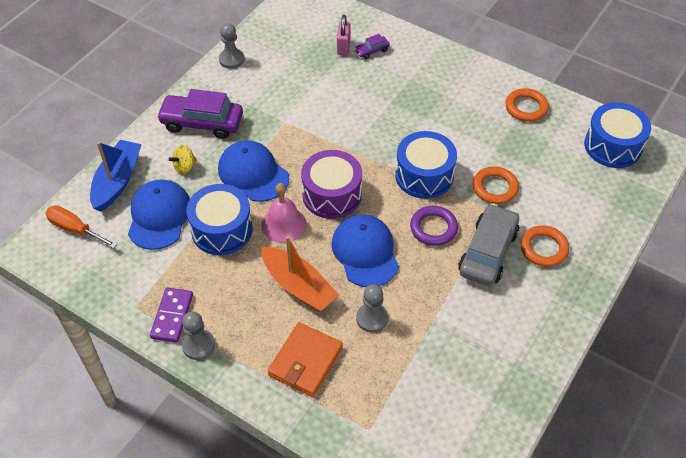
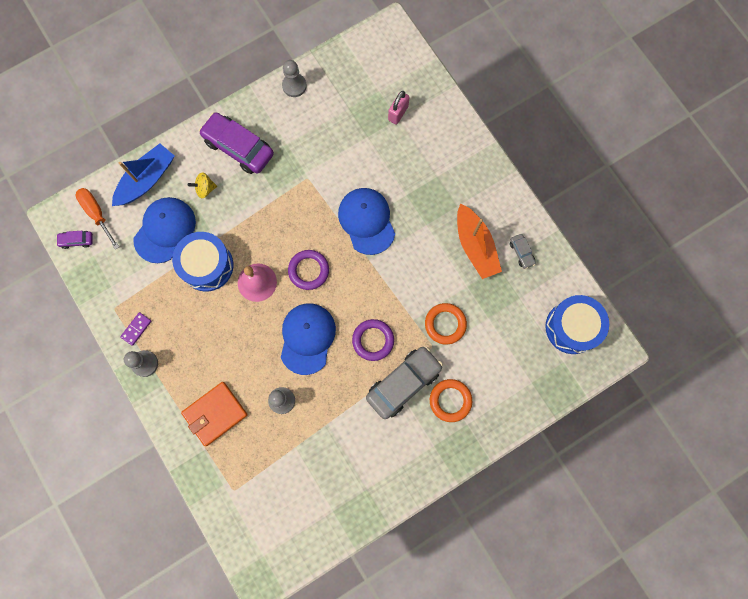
camera: 25 degrees right, 25 degrees up
purple domino [150,287,193,343] -> purple domino [120,312,151,346], size x0.66
blue cap [218,140,289,202] -> blue cap moved to [338,188,395,255]
orange boat [261,236,339,311] -> orange boat moved to [457,203,502,279]
purple drum [301,150,362,219] -> purple ring [288,250,329,290]
purple car [355,34,390,59] -> purple car moved to [56,231,93,249]
blue drum [395,131,457,199] -> none
orange ring [506,88,549,122] -> grey car [510,234,536,269]

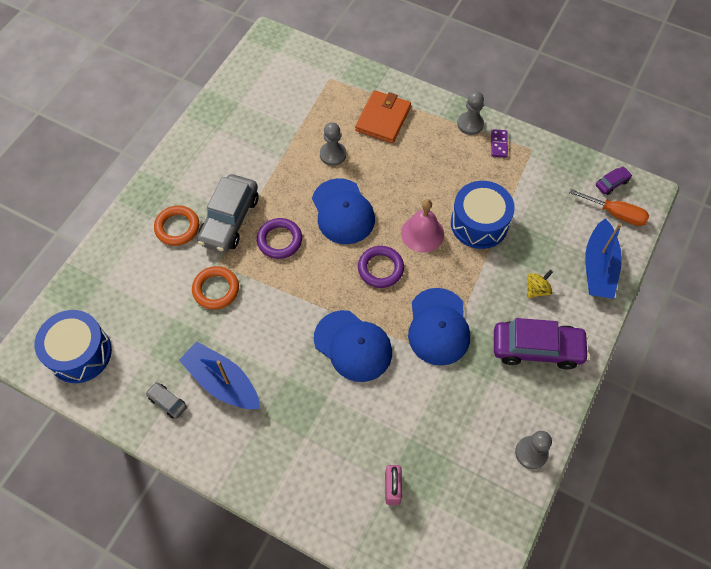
camera: 150 degrees right, 15 degrees down
blue cap [133,197,196,263] -> blue cap moved to [408,288,470,366]
orange boat [457,203,502,279] -> blue boat [179,341,260,409]

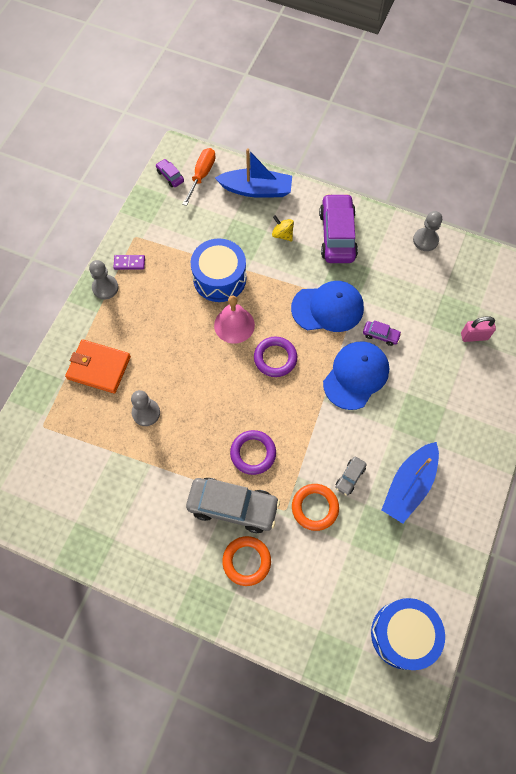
camera: 95 degrees left, 5 degrees up
grey car [146,382,187,419] -> grey car moved to [335,457,367,496]
blue cap [312,178,375,244] -> none
none -> purple car [363,320,402,346]

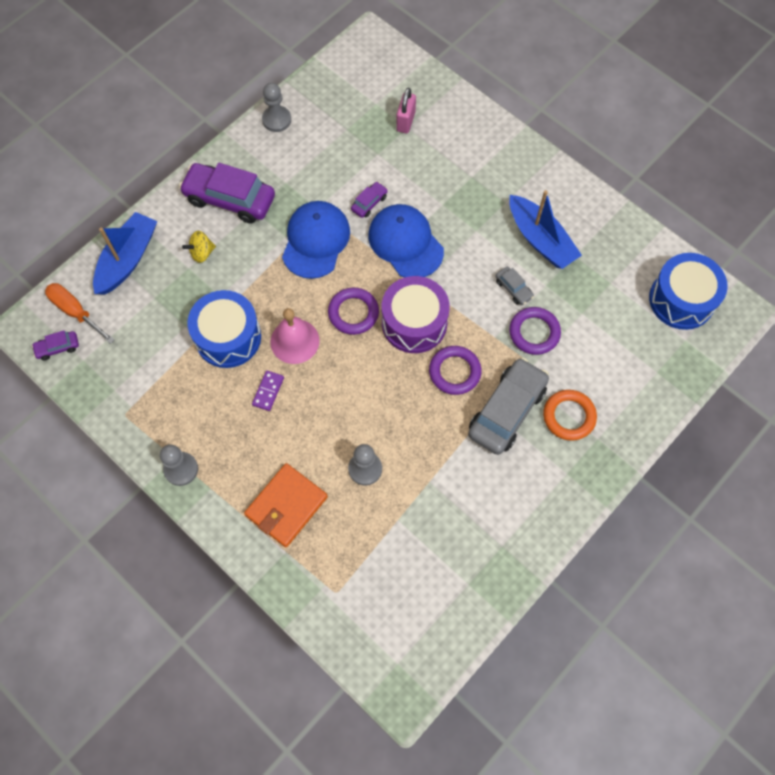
camera: 70 degrees left, 0 degrees up
purple domino [113,255,145,270] -> purple domino moved to [252,370,284,411]
orange ring [292,484,339,531] -> purple ring [509,307,561,355]
none -> purple drum [382,276,450,353]

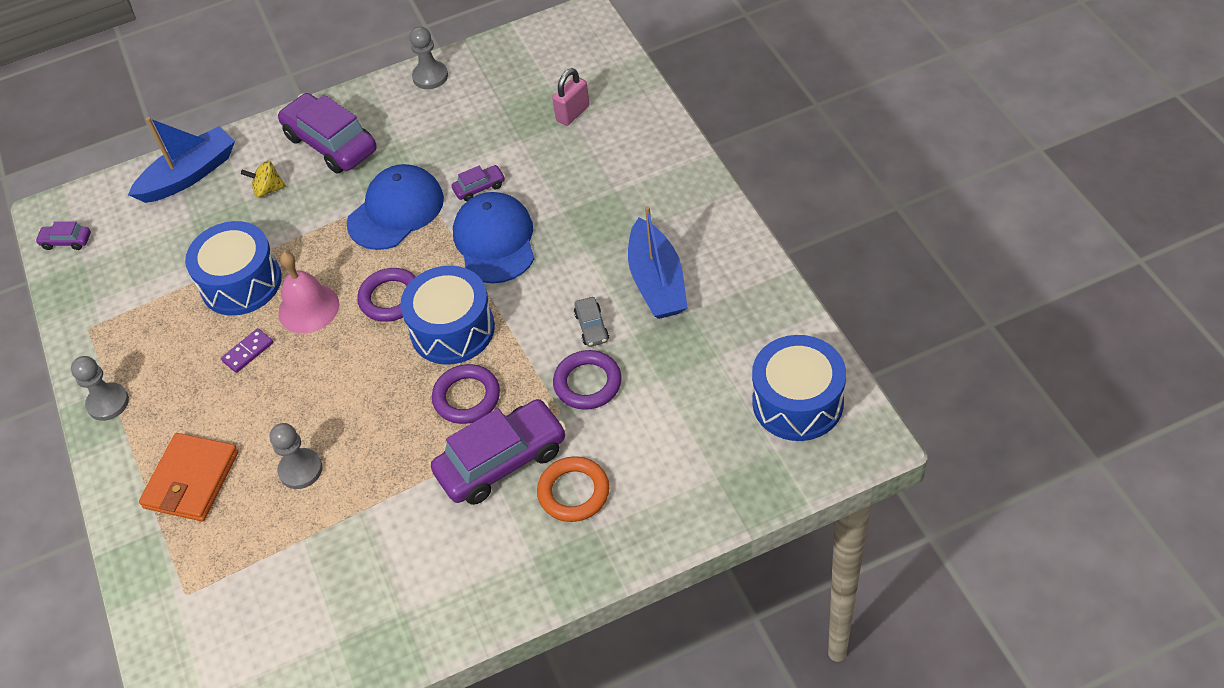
camera: 30 degrees right, 15 degrees down
orange screwdriver [45,283,115,344] -> none
orange wallet [244,463,328,547] -> orange wallet turned 45 degrees counterclockwise [139,433,239,521]
purple drum [382,276,450,353] -> blue drum [400,266,495,365]
grey car [468,358,549,455] -> purple car [431,399,566,505]

